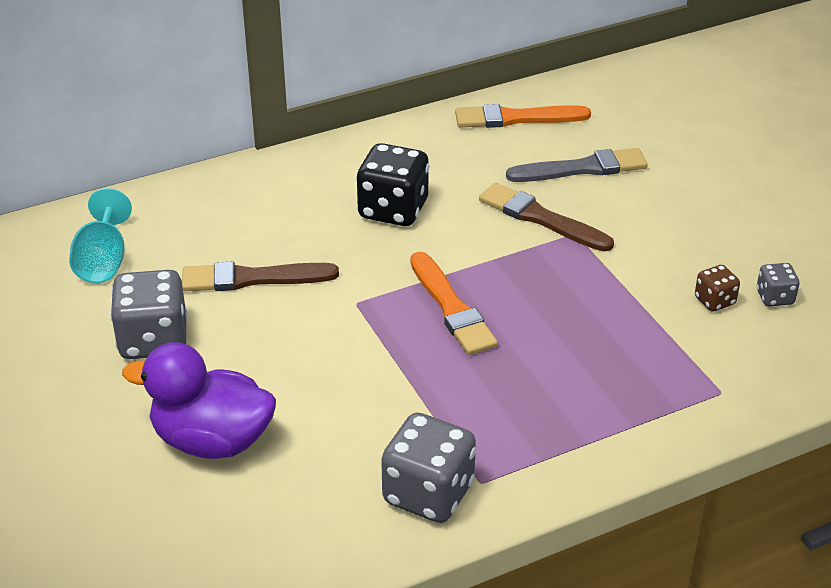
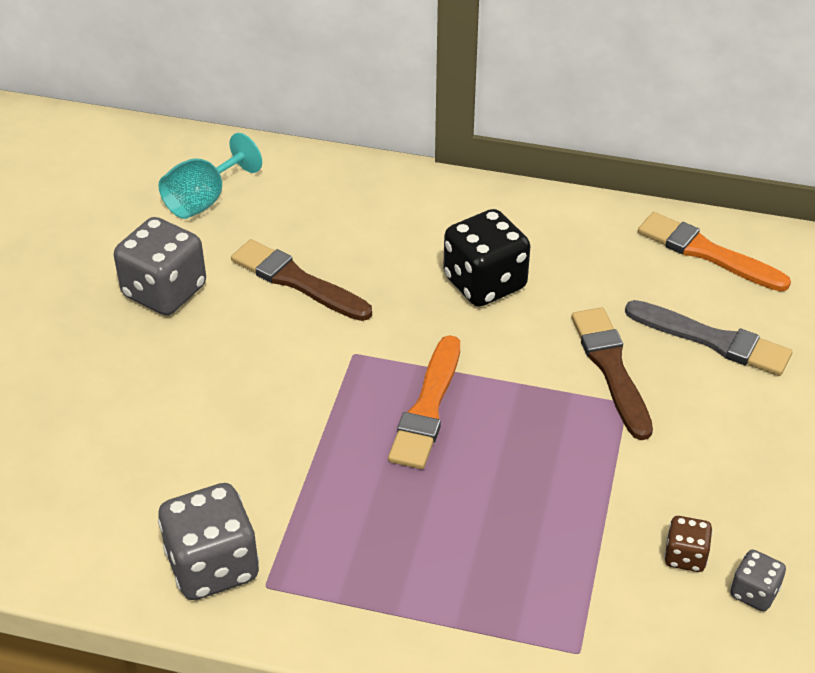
camera: 40 degrees right, 5 degrees up
purple duck [122,342,276,459] -> none

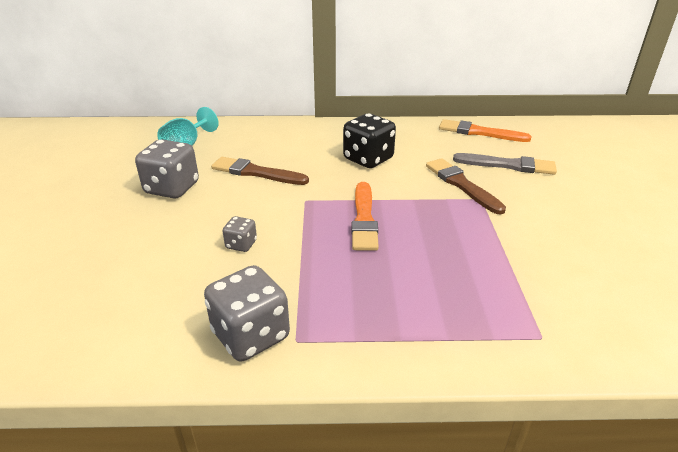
camera: 15 degrees left, 10 degrees down
brown dice [664,516,713,572] -> none
grey dice [730,550,786,611] -> grey dice moved to [223,216,257,252]

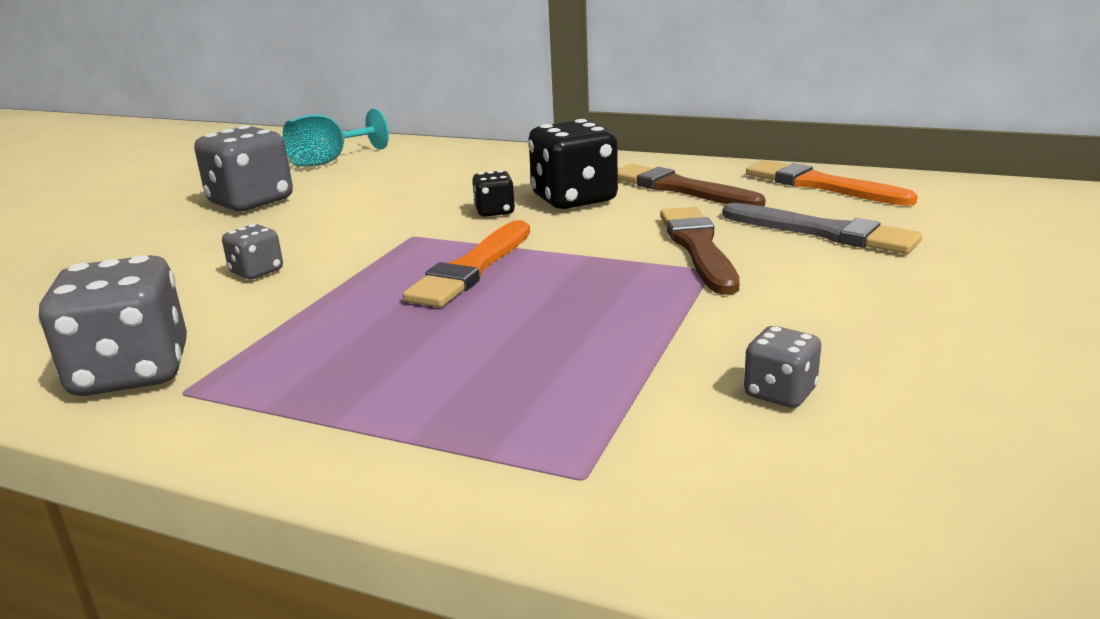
camera: 25 degrees right, 10 degrees down
brown brush [211,157,309,185] -> brown brush moved to [618,164,765,207]
none -> black dice [472,170,515,217]
none -> grey dice [744,326,821,408]

